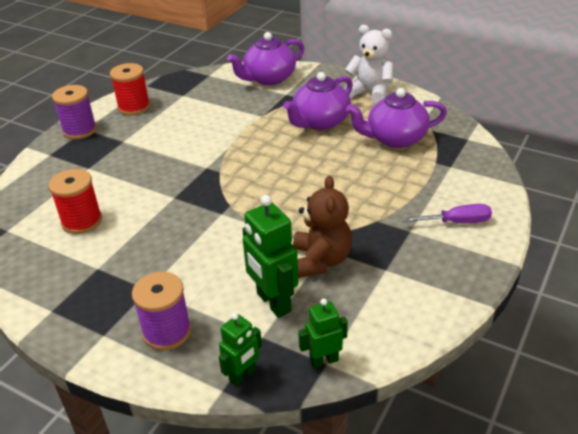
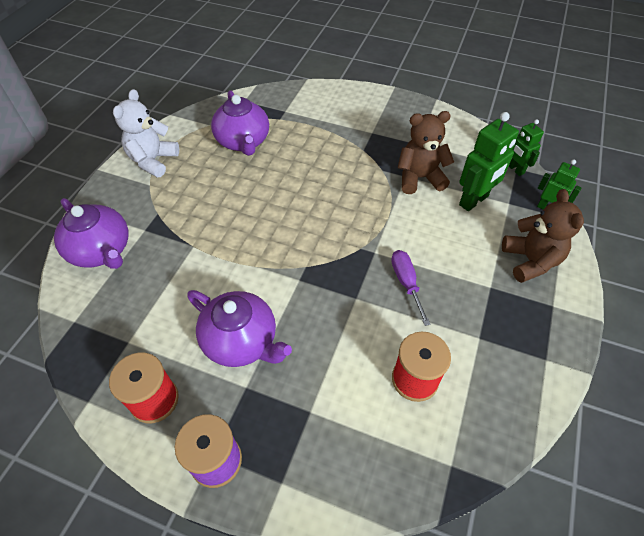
camera: 100 degrees left, 15 degrees up
purple spool [132,272,191,350] -> brown teddy bear [502,189,584,283]
purple teapot [283,72,353,130] -> purple teapot moved to [187,290,292,367]
purple screwdriver [404,204,492,223] -> purple screwdriver moved to [391,250,430,326]

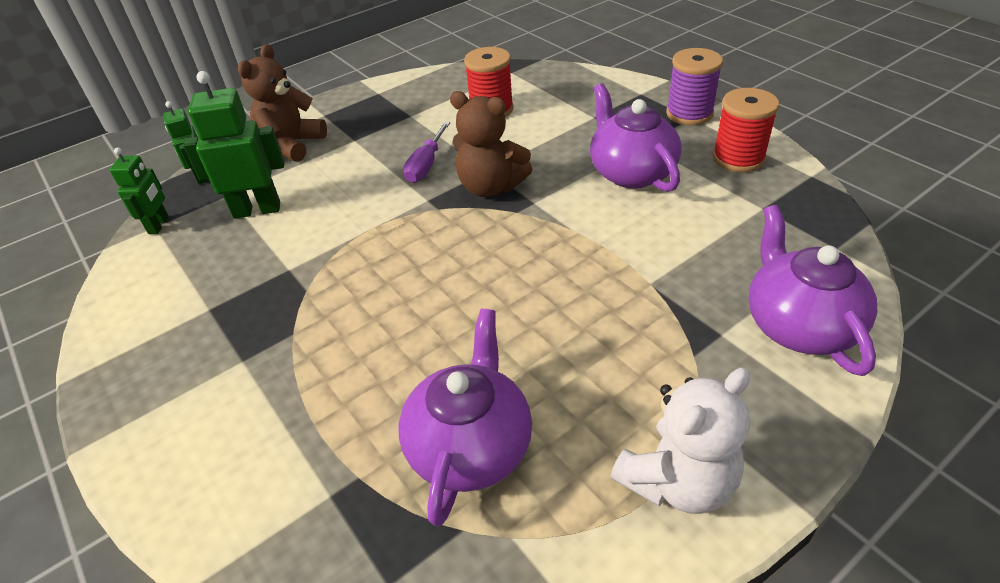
camera: 145 degrees left, 10 degrees down
brown teddy bear [398,111,454,194] -> brown teddy bear moved to [450,91,532,197]

